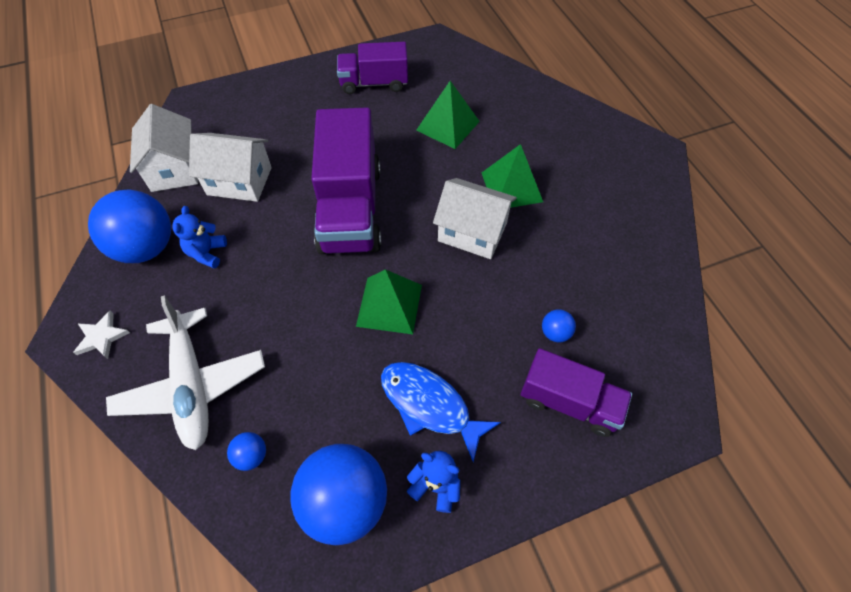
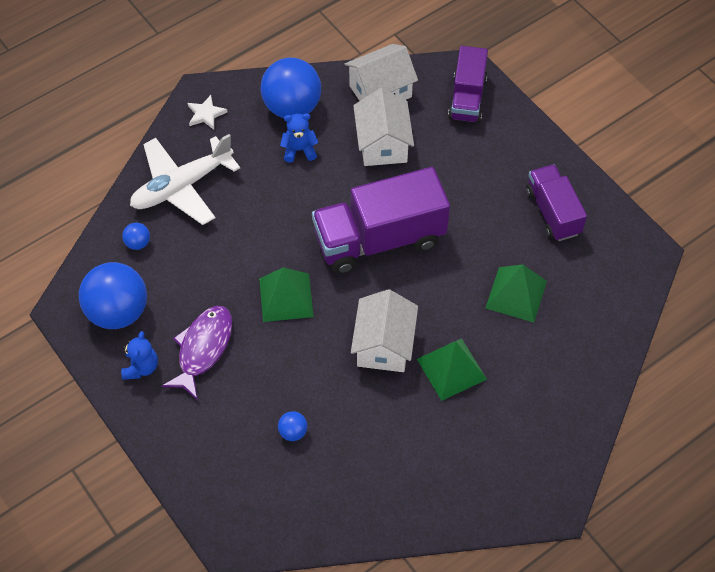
camera: 75 degrees right, 0 degrees up
blue fish [381,362,501,462] -> purple fish [162,306,232,400]
purple truck [521,348,632,437] -> purple truck moved to [448,46,488,123]

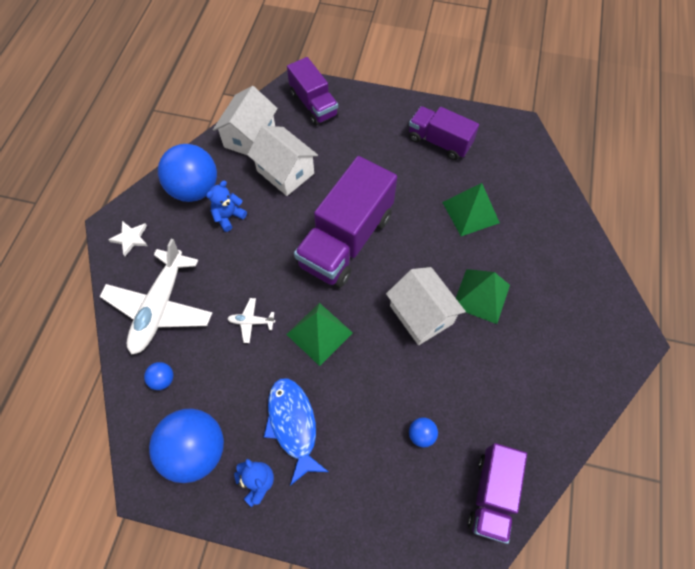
camera: 40 degrees left, 5 degrees up
purple fish [162,306,232,400] -> blue fish [264,378,328,486]
none -> white plane [227,298,275,343]
none -> purple truck [468,443,527,544]

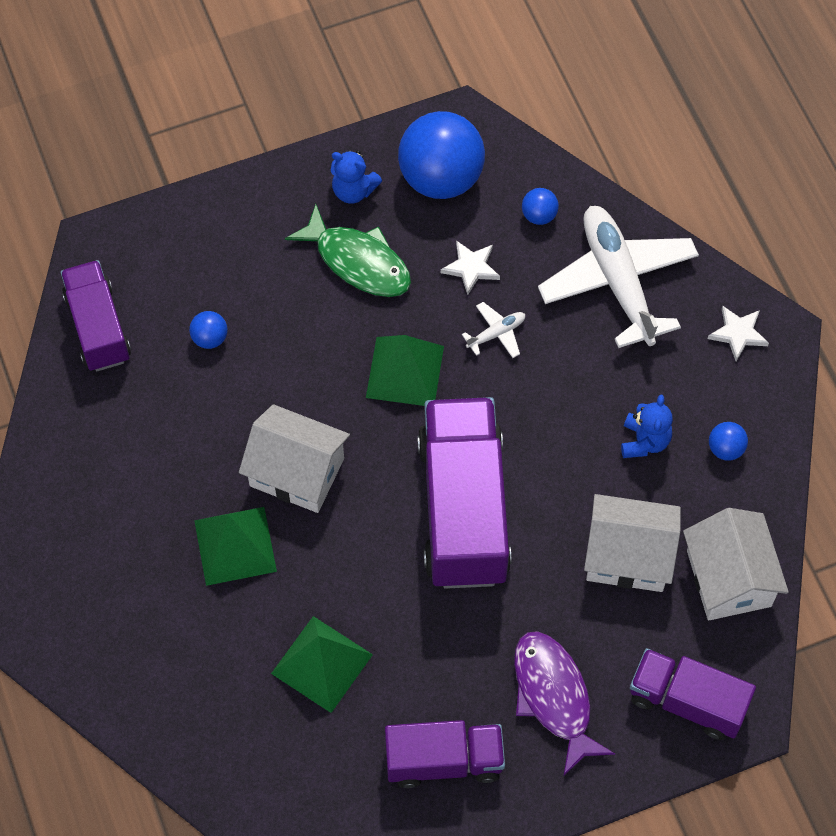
camera: 145 degrees right, 0 degrees up
blue ball [158,144,217,202] -> blue ball [709,422,748,461], size x0.42
blue fish [264,378,328,486] -> green fish [285,204,411,297]
none -> white star [441,240,500,295]
none -> purple fish [514,631,615,775]

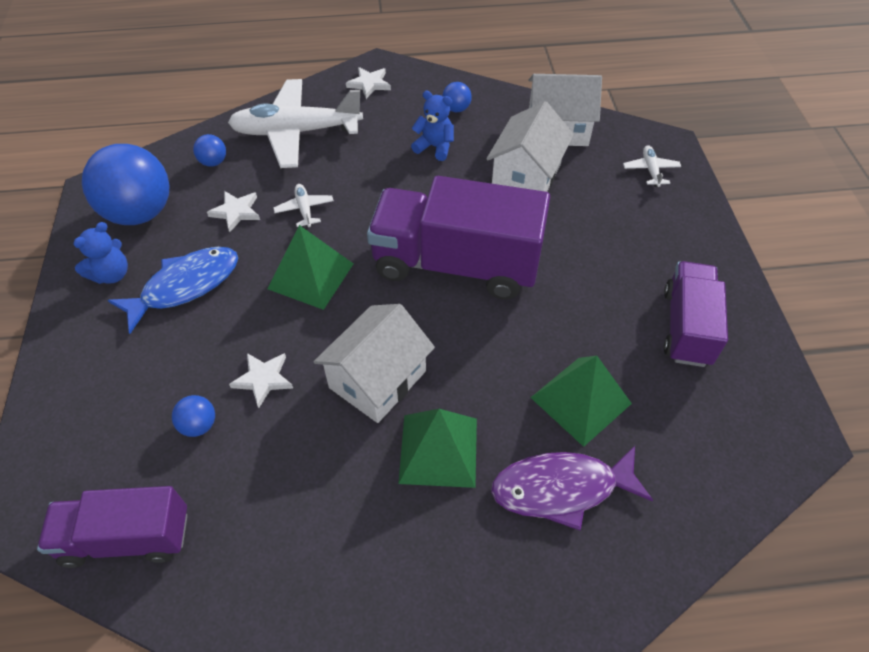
camera: 75 degrees left, 10 degrees down
green fish [285,204,411,297] -> blue fish [108,247,238,334]
purple fish [514,631,615,775] -> purple fish moved to [491,446,653,530]
purple truck [630,648,756,740] -> white plane [623,145,681,187]
none -> white star [229,353,293,408]

